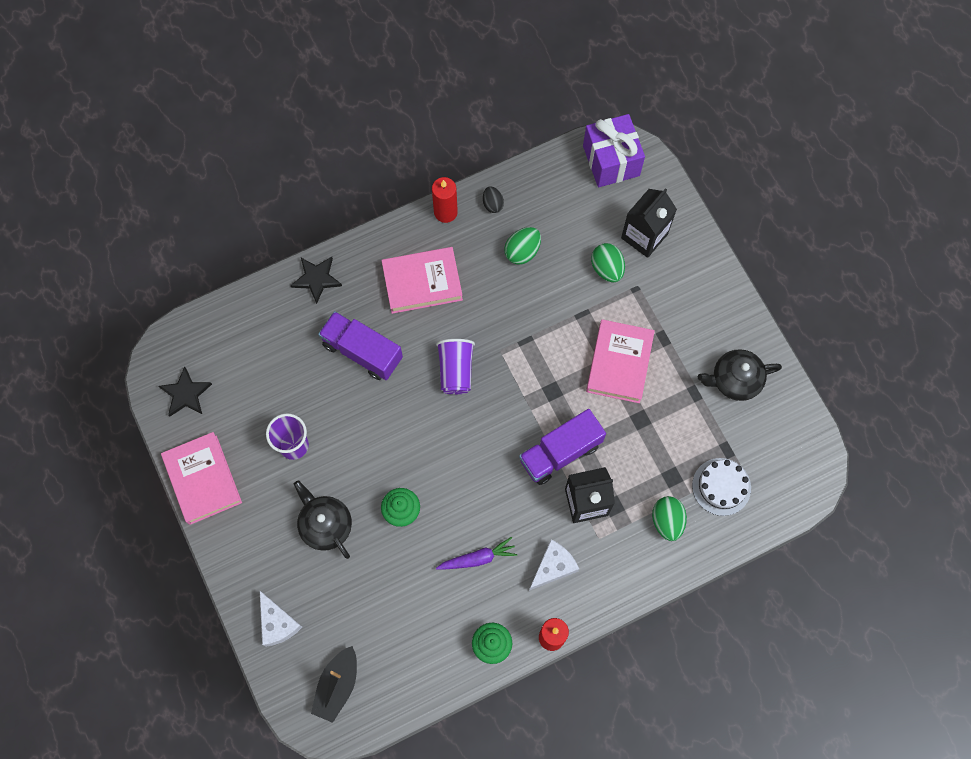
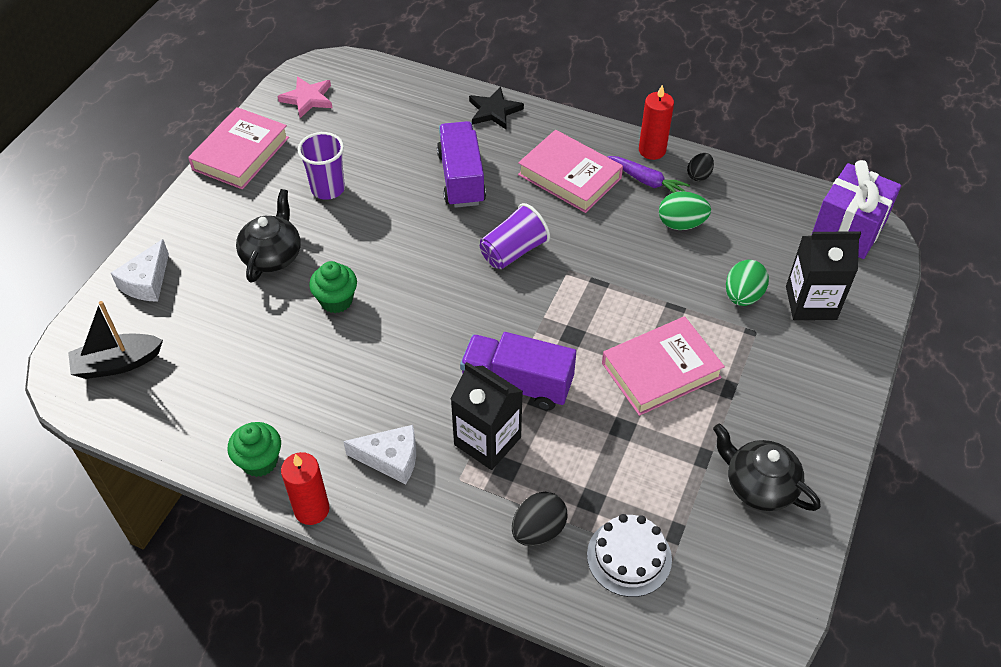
camera: 50 degrees right, 20 degrees down
black star [159,366,212,416] -> pink star [278,76,333,118]
purple carrot [436,537,517,570] -> purple carrot moved to [607,156,690,193]
green egg [652,496,687,541] -> black egg [512,492,568,546]

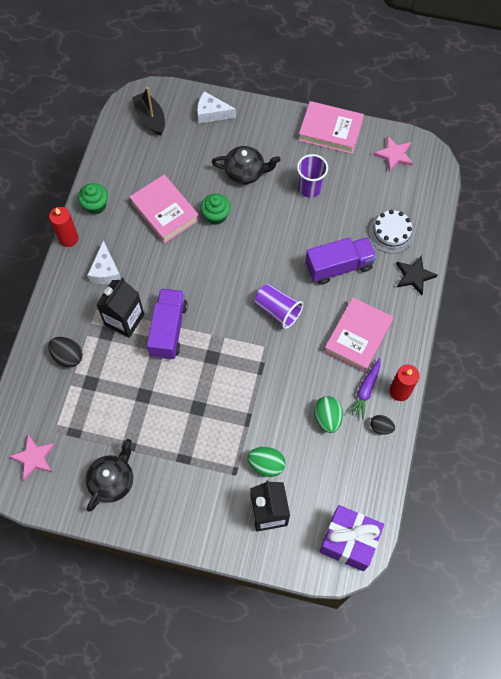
camera: 80 degrees right, 15 degrees up
white cake [587,514,672,597] -> white cake moved to [369,210,414,254]
pink book [602,316,725,416] -> pink book moved to [130,175,199,243]
none -> pink star [9,435,55,481]

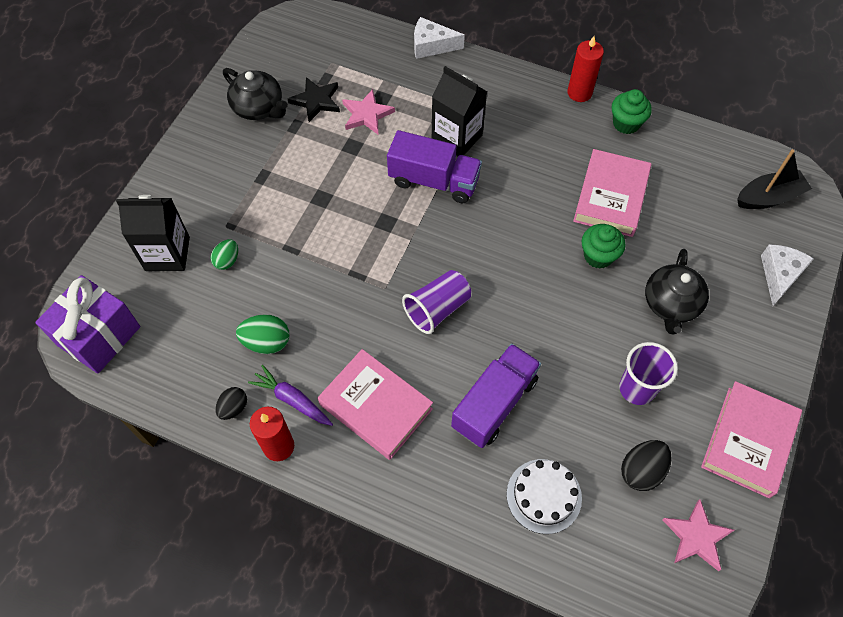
camera: 100 degrees right, 5 degrees down
pink star [9,435,55,481] -> pink star moved to [342,89,395,135]
black egg [48,337,83,368] -> black egg moved to [621,440,672,491]
white cheese [87,240,121,284] -> white cheese moved to [414,17,465,59]
pink book [130,175,199,243] -> pink book turned 45 degrees counterclockwise [573,149,651,237]
green egg [247,447,286,477] -> green egg [211,239,238,270], size x0.66
purple truck [305,237,377,285] -> purple truck turned 135 degrees counterclockwise [451,343,541,448]
black star [396,255,437,295] -> black star moved to [288,77,340,122]

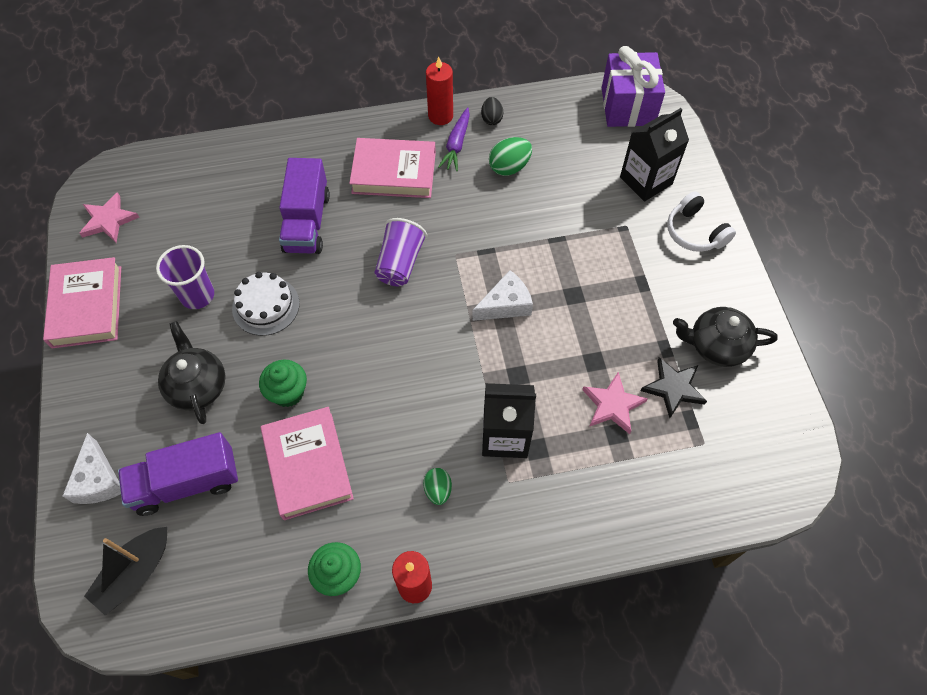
camera: 145 degrees right, 0 degrees up
green egg [211,239,238,270] -> green egg moved to [423,468,452,505]
purple carrot [248,365,333,426] -> purple carrot turned 105 degrees clockwise [438,107,470,171]
purple truck [387,130,482,203] -> purple truck moved to [118,432,238,516]
white cheese [414,17,465,59] -> white cheese moved to [472,270,533,321]
white cake [507,459,582,534] -> white cake moved to [232,272,300,336]
black egg [621,440,672,491] -> none
none -> white headphones [667,191,736,252]

